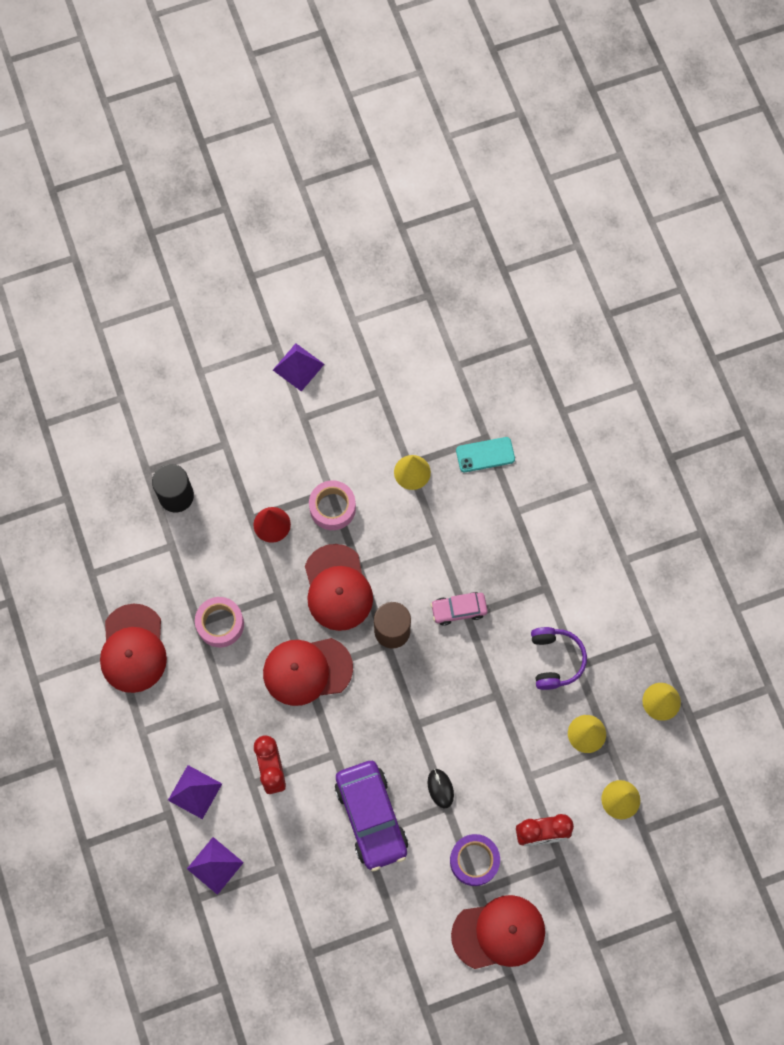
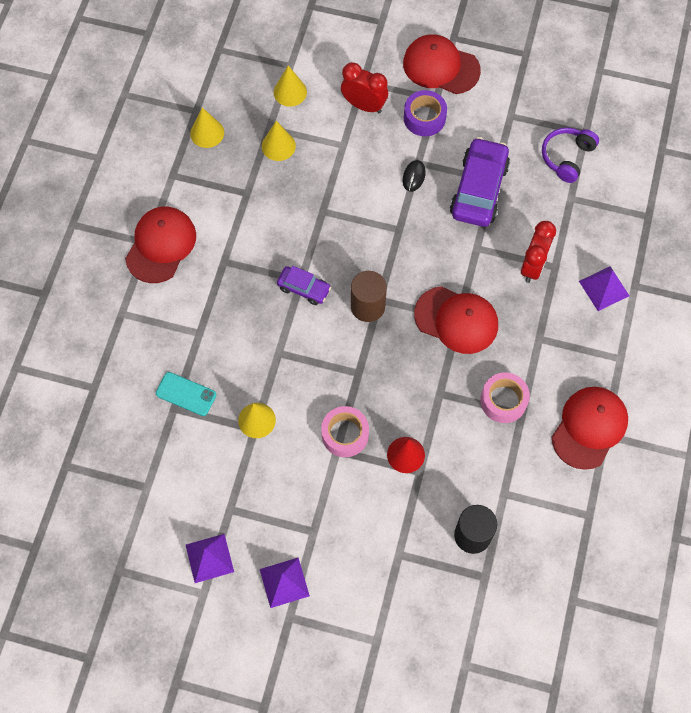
camera: 145 degrees left, 5 degrees down
purple pyramid [187,837,244,895] -> purple pyramid moved to [186,534,234,583]
red cap [305,544,373,631] -> red cap moved to [125,207,196,283]
pink car [431,592,488,626] -> purple car [277,266,331,305]
purple headphones [531,627,587,690] -> purple headphones moved to [542,128,599,183]

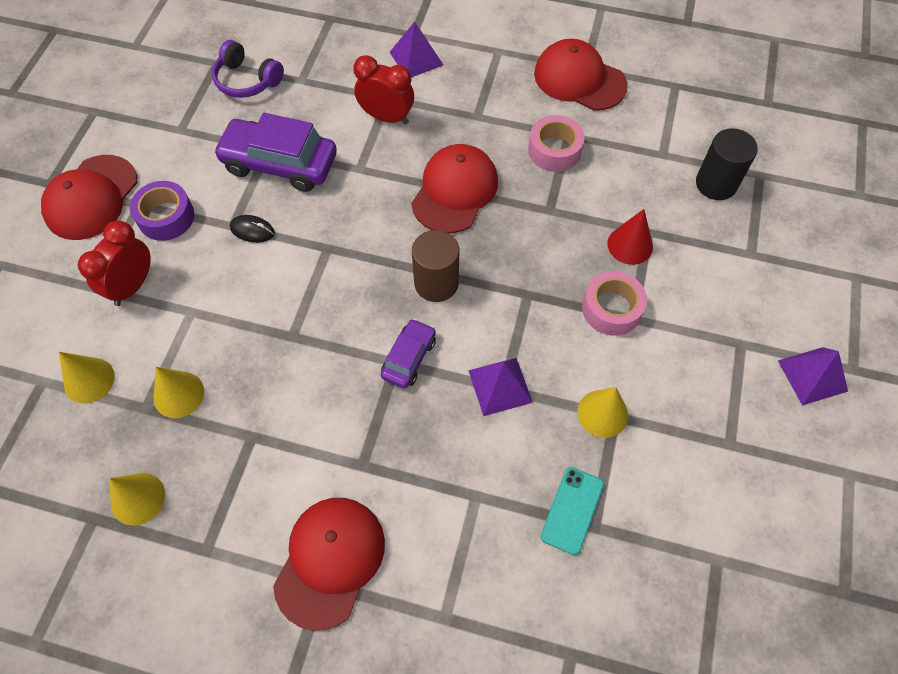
camera: 90 degrees left, 5 degrees down
red cap [125,207,196,283] -> red cap turned 90 degrees clockwise [273,498,385,631]
purple pyramid [186,534,234,583] -> purple pyramid moved to [468,358,533,416]

